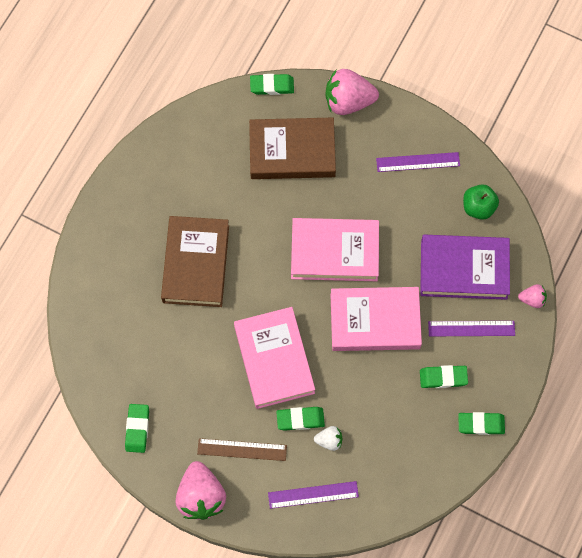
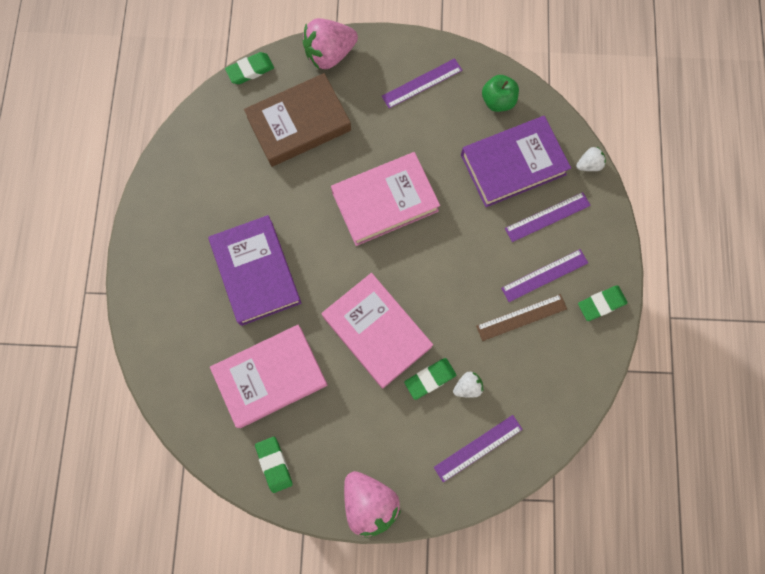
camera: 25 degrees left, 5 degrees up
brown book [161,216,229,307] -> purple book [208,215,301,326]
brown ruler [197,438,287,461] -> brown ruler moved to [476,294,567,341]
pink book [330,287,422,351] -> pink book moved to [210,325,327,428]
green eraser [420,365,468,388] -> purple ruler [501,249,588,302]
pink strawberry [518,284,547,308] -> white strawberry [576,147,606,171]

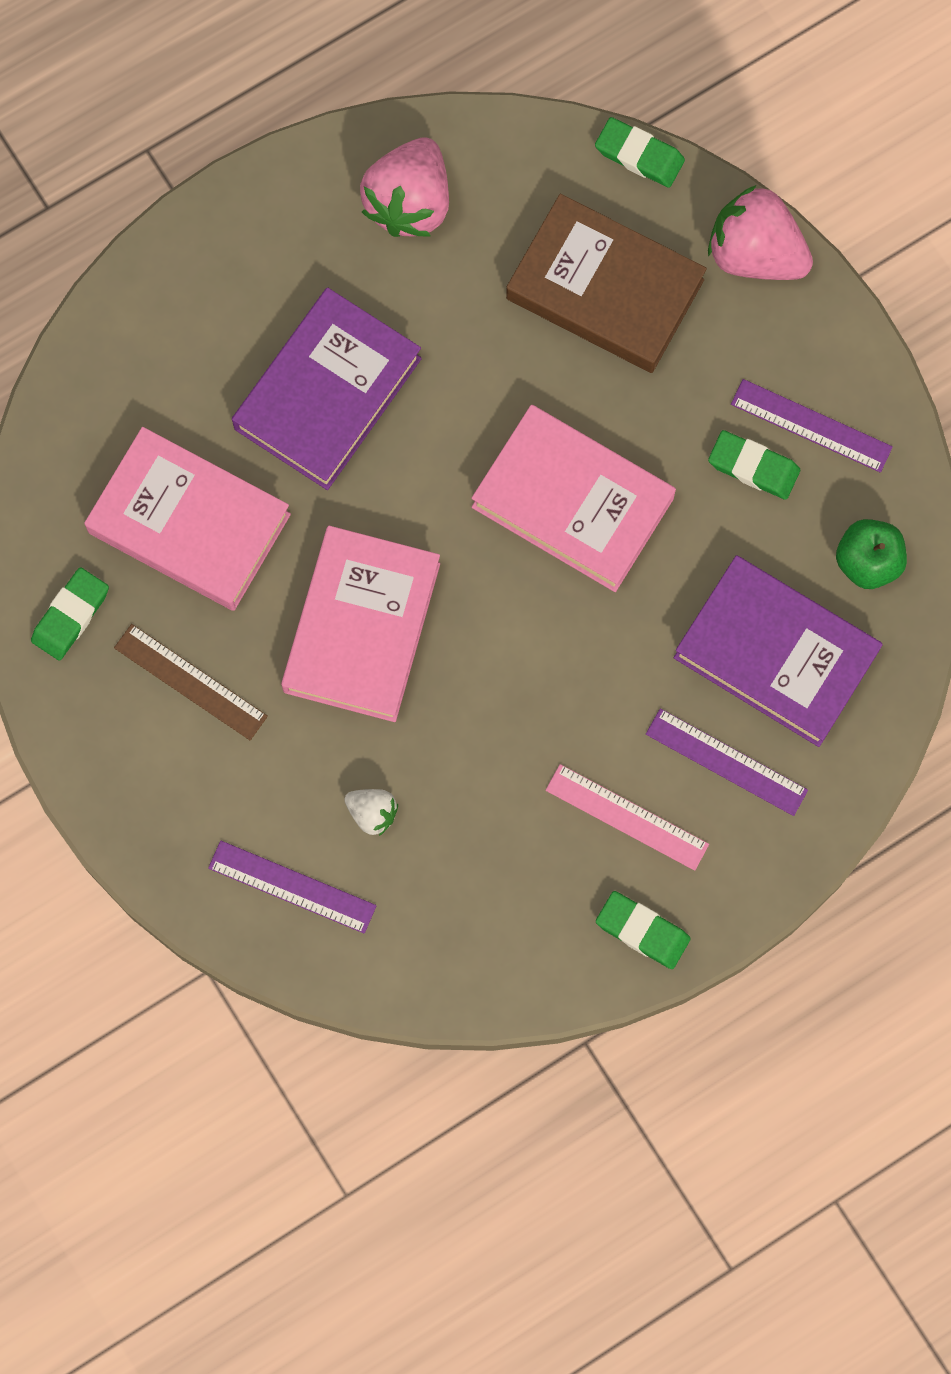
camera: 55 degrees right, 0 degrees up
pink strawberry [344,471,401,538] -> pink strawberry moved to [360,138,449,237]
green eraser [404,358,456,400] -> green eraser moved to [708,430,800,500]
brown ruler [476,294,567,341] -> brown ruler moved to [114,624,268,740]
purple ruler [501,249,588,302] -> pink ruler [546,764,709,871]
white strawberry [576,147,606,171] -> none

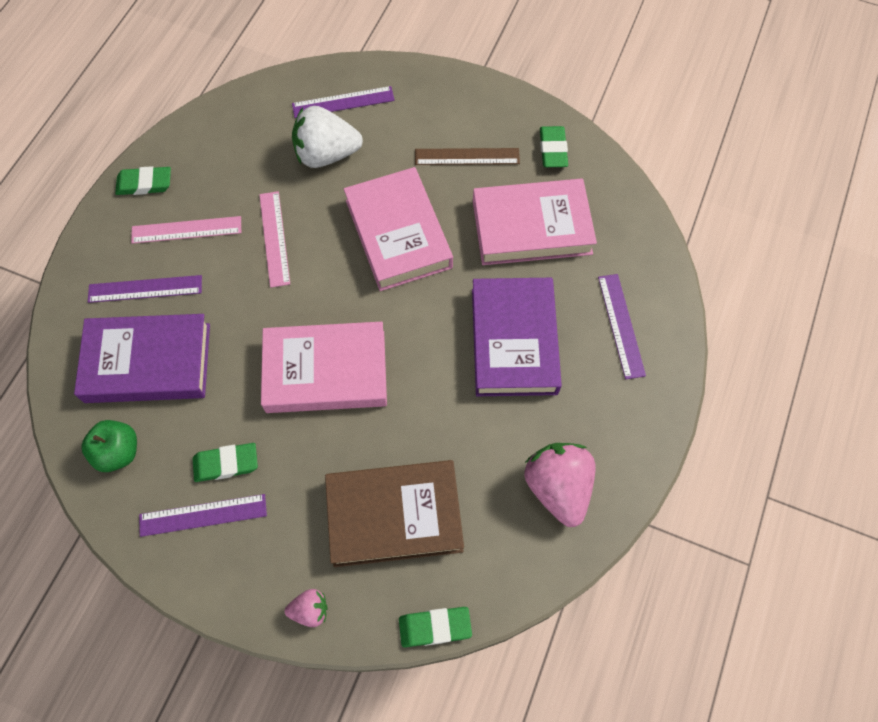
camera: 145 degrees right, 10 degrees down
white strawberry [344,789,398,836] -> white strawberry [292,106,363,168], size x2.02
pink strawberry [708,185,813,280] -> pink strawberry [285,589,327,627], size x0.50
none -> pink ruler [259,191,290,288]
none -> purple ruler [598,274,646,379]

